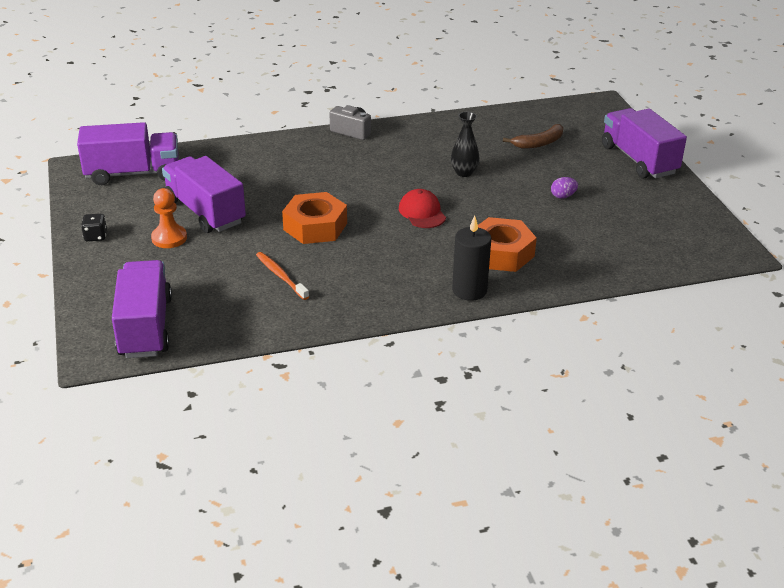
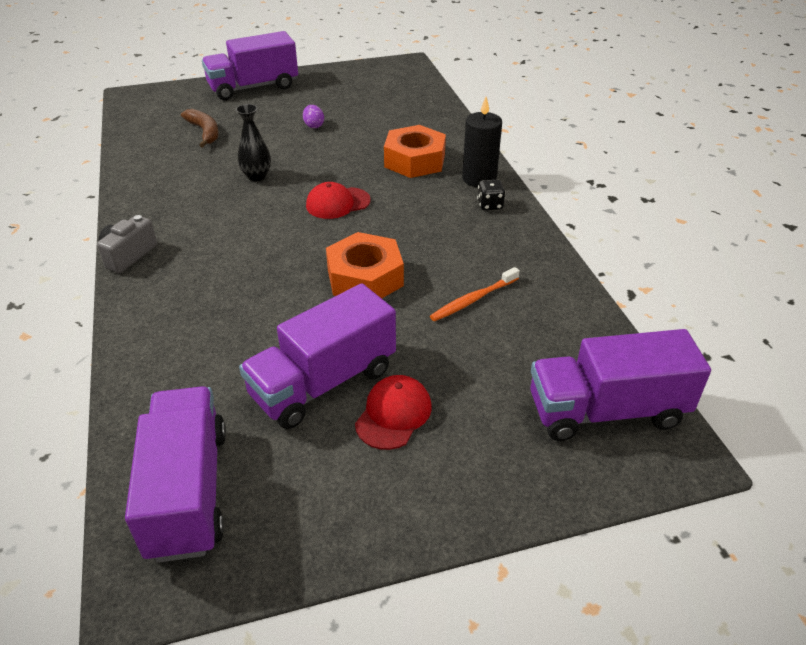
camera: 90 degrees left, 5 degrees up
black dice [81,214,107,241] -> black dice moved to [477,179,506,210]
orange pawn [151,188,187,248] -> red cap [355,375,432,450]

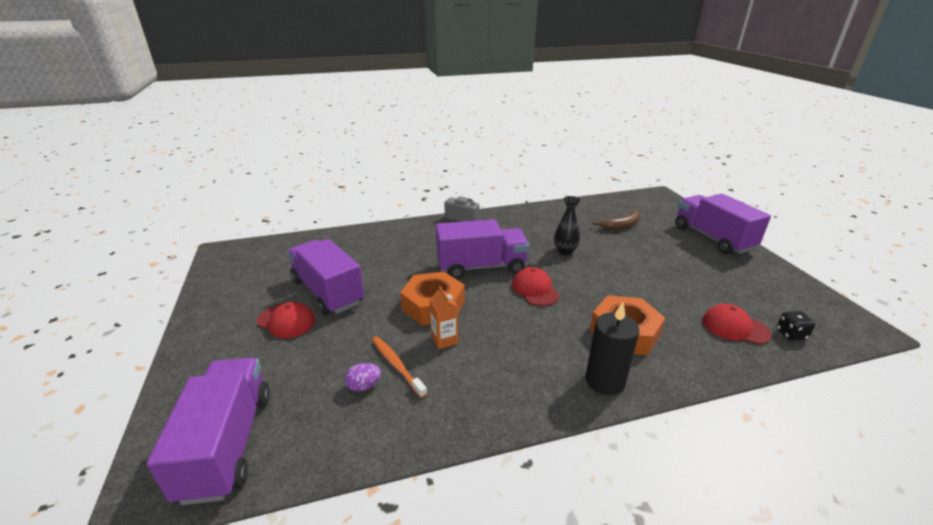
camera: 90 degrees right, 10 degrees down
purple truck [125,386,226,563] -> purple truck moved to [436,219,529,279]
purple egg [303,105,324,128] -> purple egg moved to [345,363,381,392]
black dice [477,179,506,210] -> black dice moved to [776,311,816,341]
none -> orange carton [430,286,459,349]
none -> red cap [702,304,772,345]

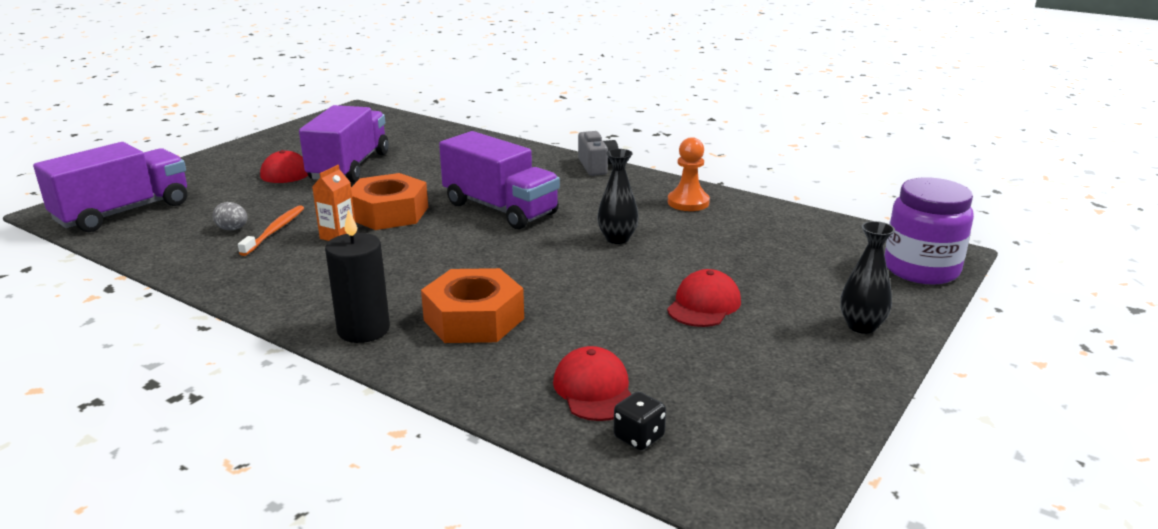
camera: 50 degrees right, 5 degrees down
purple egg [345,363,381,392] -> grey egg [213,202,247,230]
red cap [512,267,560,306] -> red cap moved to [667,269,741,327]
brown banana [592,210,641,230] -> none
purple truck [675,194,771,254] -> black vase [840,221,895,334]
none -> orange pawn [668,137,710,211]
none -> purple jar [885,178,974,285]

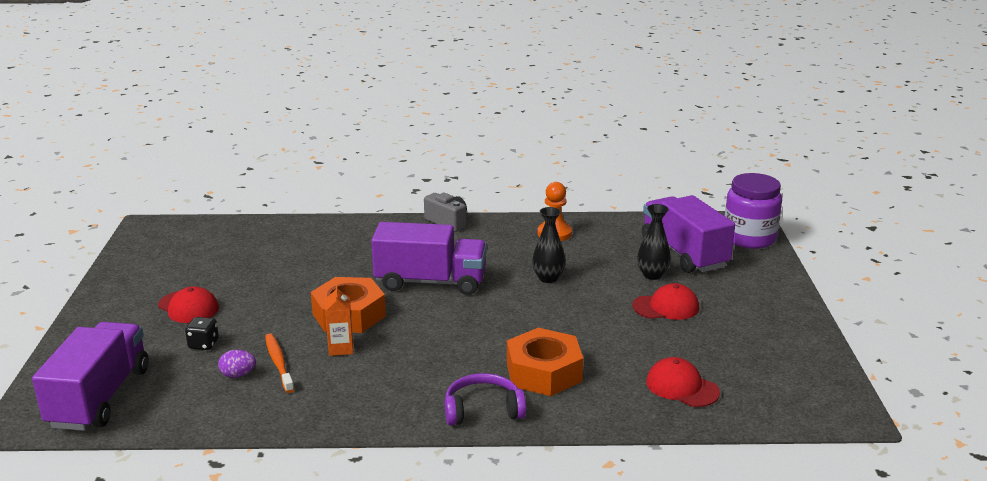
camera: 35 degrees left, 0 degrees up
grey egg [213,202,247,230] -> purple egg [218,350,256,378]
purple truck [299,105,389,182] -> purple truck moved to [642,195,735,273]
black candle [325,209,390,343] -> purple headphones [445,373,526,426]
black dice [613,392,666,450] -> black dice moved to [185,317,219,350]
red cap [667,269,741,327] -> red cap turned 90 degrees clockwise [632,283,699,320]
black vase [840,221,895,334] -> black vase moved to [637,204,671,280]

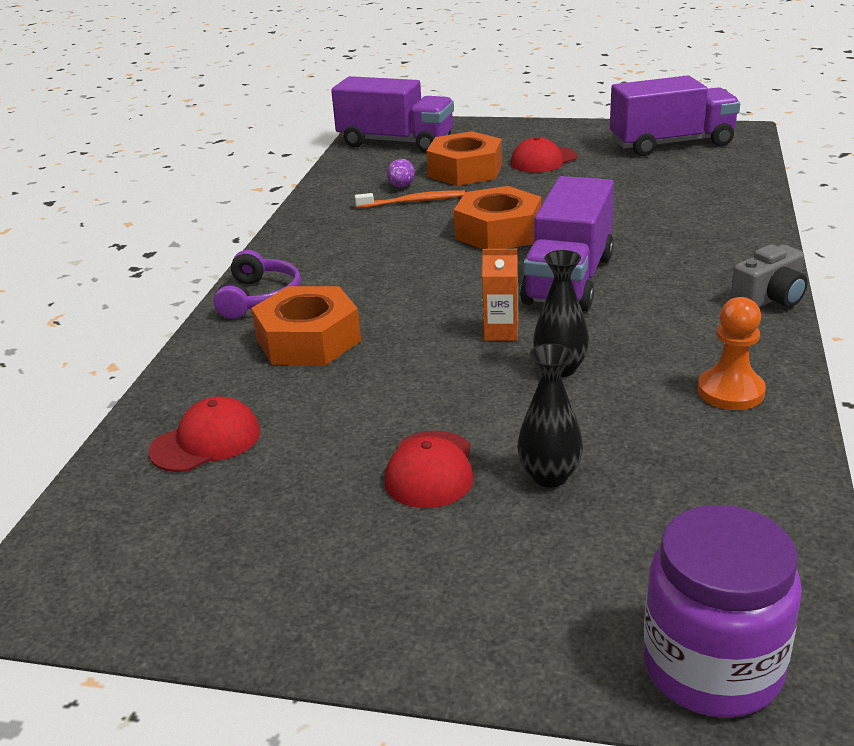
camera: 105 degrees right, 5 degrees up
black dice [185,317,219,350] -> orange nut [426,131,502,186]
orange carton [325,285,353,356] -> orange carton moved to [482,249,518,341]
purple truck [642,195,735,273] -> purple truck moved to [610,75,740,156]

